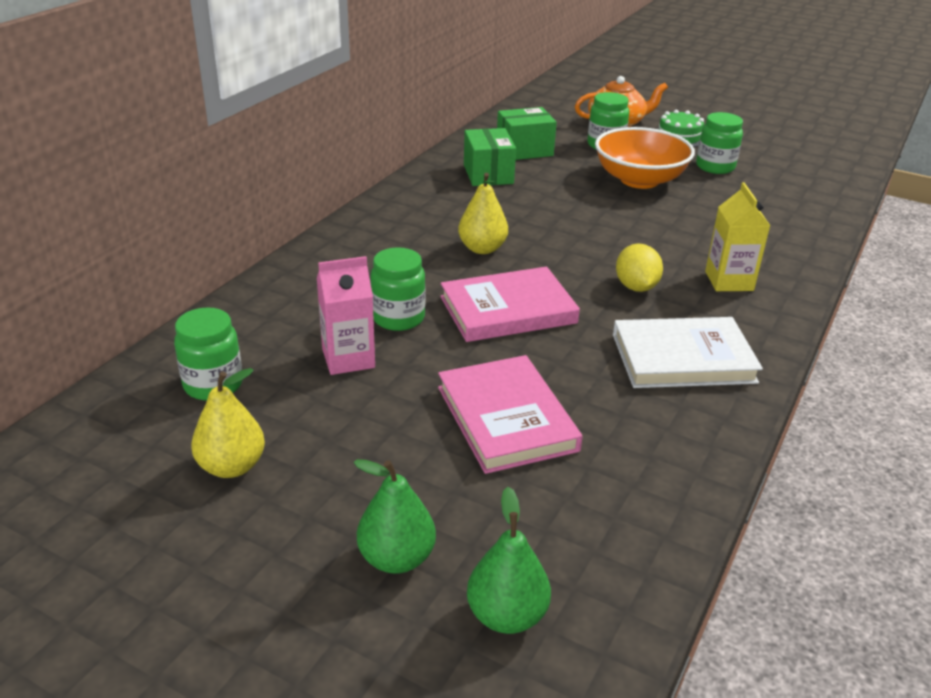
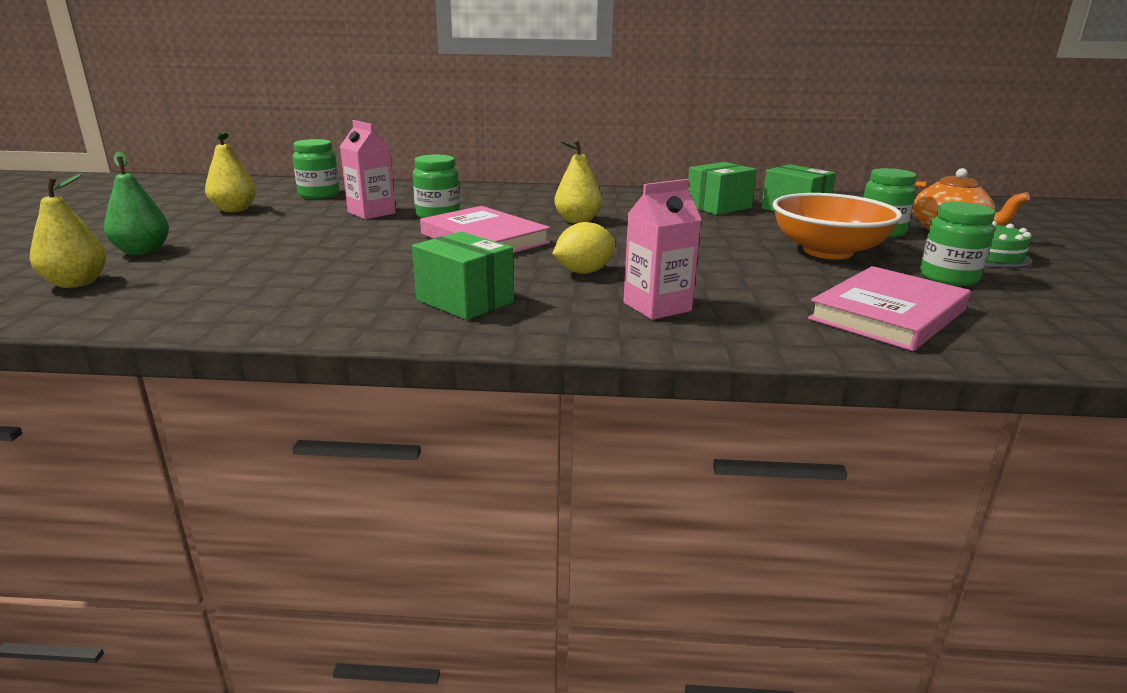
camera: 65 degrees right, 10 degrees down
pink book [438,355,583,474] -> pink book moved to [808,266,971,351]
green pear [467,487,551,634] -> yellow pear [30,173,107,288]
white book [613,317,763,388] -> green box [412,232,514,320]
yellow carton [705,182,770,291] -> pink carton [623,179,701,320]

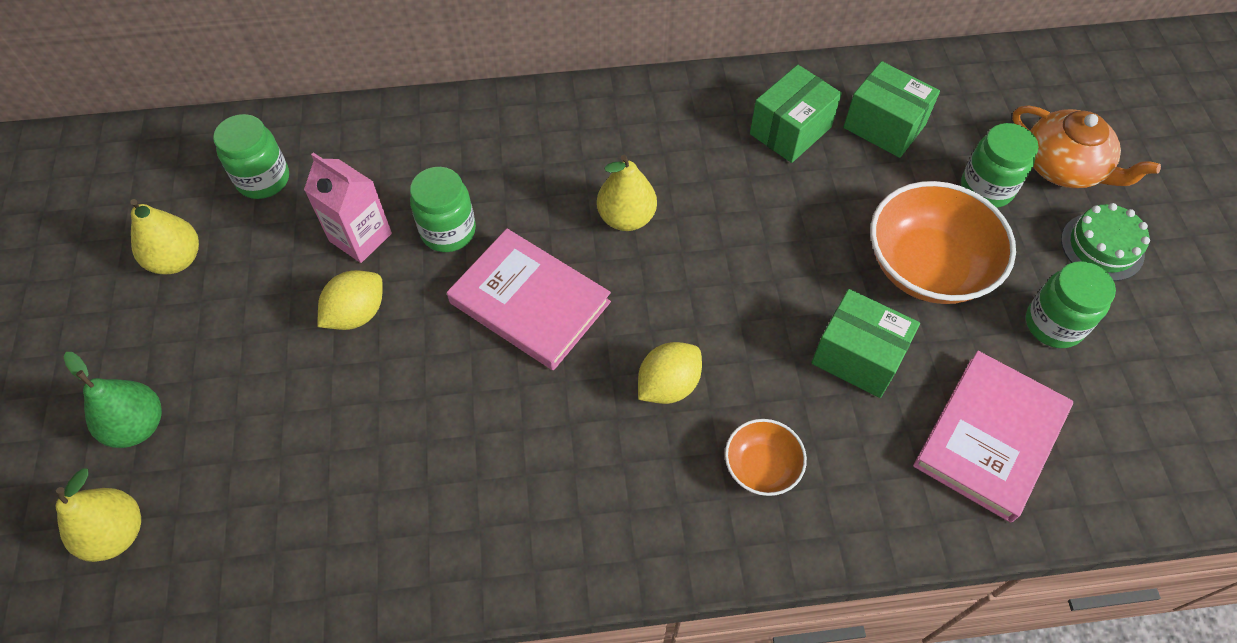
camera: 10 degrees left, 35 degrees up
green box [412,232,514,320] -> green box moved to [811,289,920,398]
pink carton [623,179,701,320] -> orange bowl [725,419,807,496]
none -> yellow lemon [317,270,383,330]

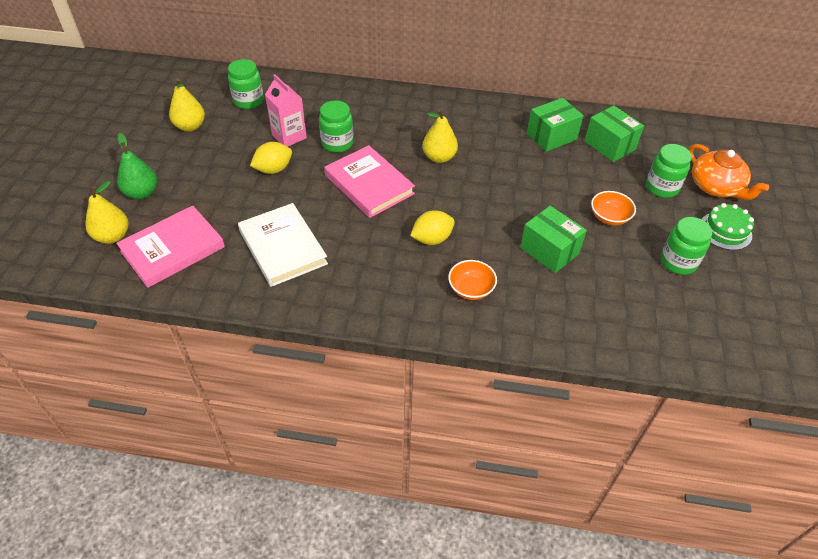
camera: 15 degrees right, 10 degrees down
orange bowl [870,181,1016,304] -> orange bowl [591,191,636,226], size x0.52
pink book [913,351,1073,523] -> pink book moved to [116,206,225,288]
none -> white book [238,203,328,287]

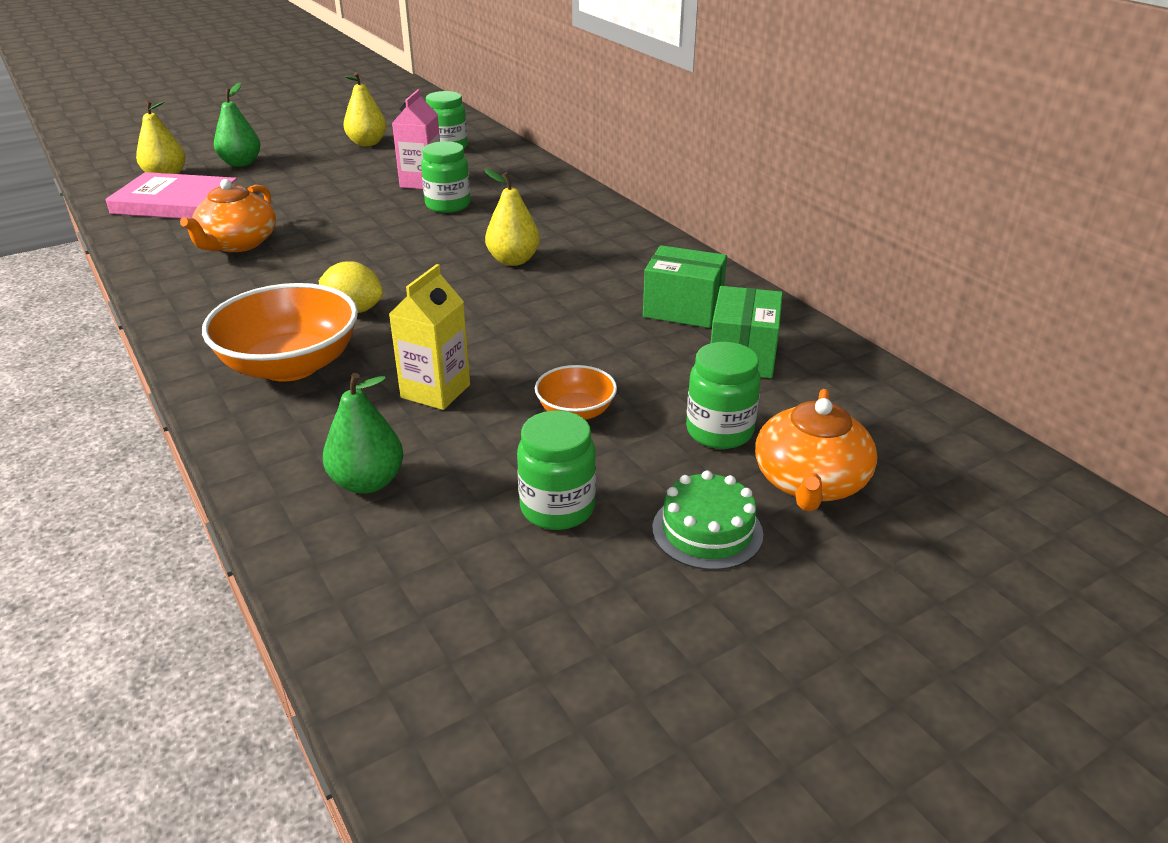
camera: 50 degrees right, 15 degrees down
white book [238,203,328,287] -> orange teapot [180,179,276,252]
yellow lemon [250,142,292,174] -> none
pink book [325,145,415,218] -> none
orange bowl [448,260,497,300] -> orange bowl [202,283,358,382], size x1.94
green box [520,206,587,273] -> yellow carton [389,264,470,410]
none -> green pear [323,373,404,494]

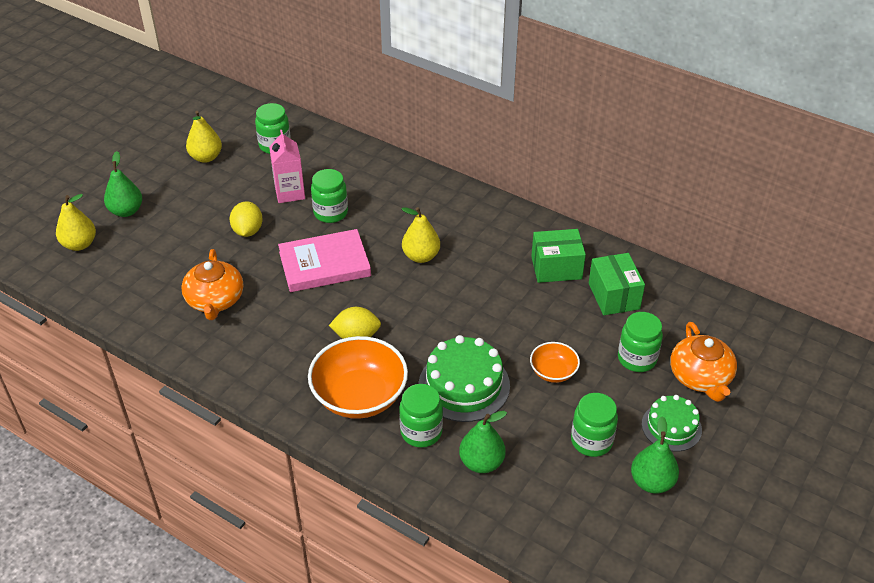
camera: 25 degrees left, 10 degrees up
pink book [106,172,237,219] -> pink book moved to [278,229,371,292]
yellow carton [389,264,470,410] -> green cake [419,335,510,422]
none -> yellow lemon [229,201,263,237]
none -> green jar [399,384,443,448]
none -> green pear [631,416,679,494]

